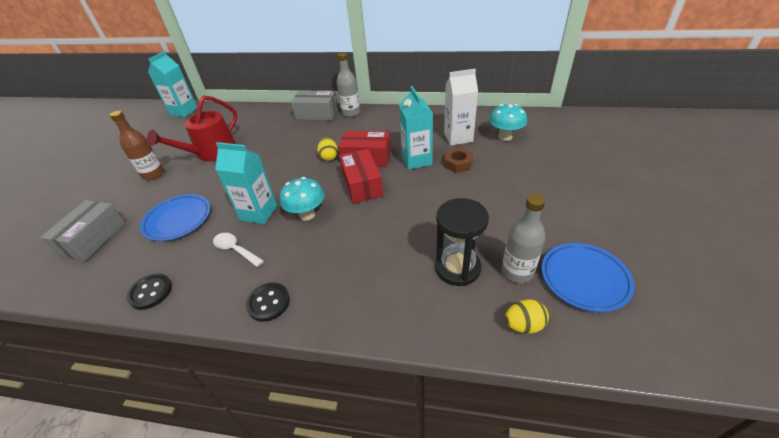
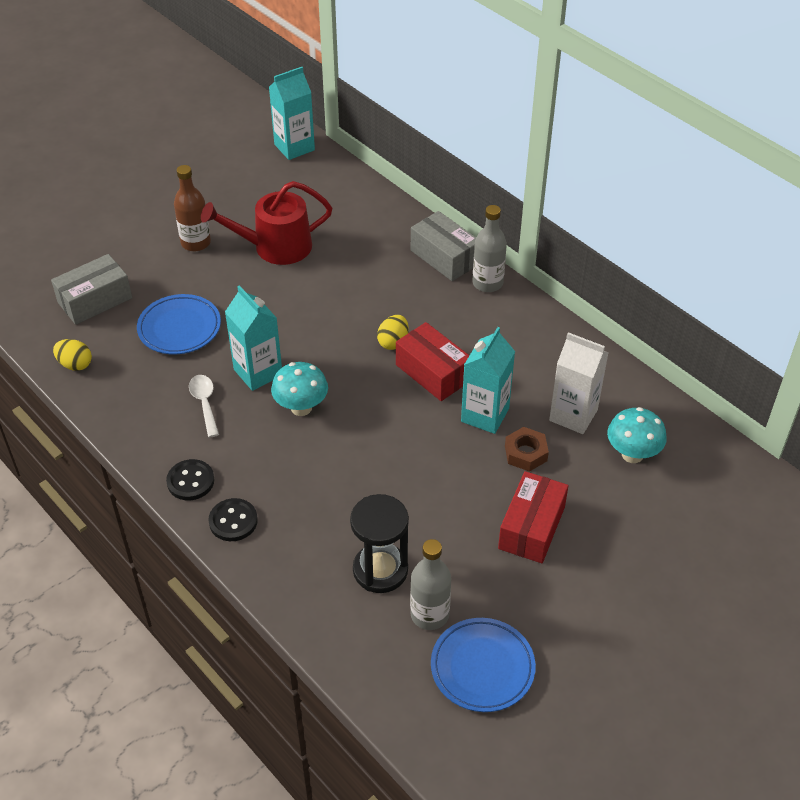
camera: 35 degrees right, 5 degrees up
black button [127,273,172,310] -> black button moved to [208,498,258,541]
red box [339,149,383,204] -> red box moved to [498,471,569,563]
yellow egg [505,299,549,334] -> yellow egg moved to [53,339,92,371]

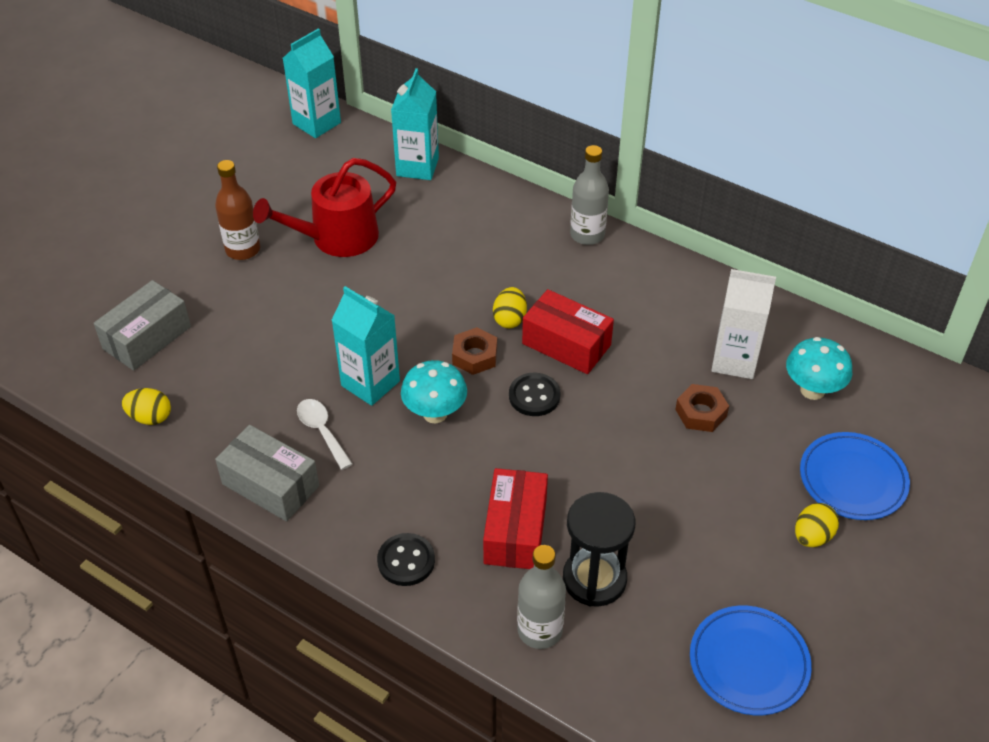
camera: 15 degrees left, 0 degrees up
blue plate [137,294,221,354] -> blue plate moved to [800,432,910,520]
black button [166,459,214,500] -> black button moved to [509,373,561,416]
grey bottle [410,539,451,630] -> grey bottle moved to [517,545,566,649]
grey box [411,211,476,281] -> grey box moved to [215,425,319,521]
turquoise carton [461,327,515,434] -> turquoise carton moved to [391,68,439,180]
red box [498,471,569,563] -> red box moved to [483,468,548,569]
none -> brown nut [452,327,497,375]
none -> yellow egg [795,503,839,547]

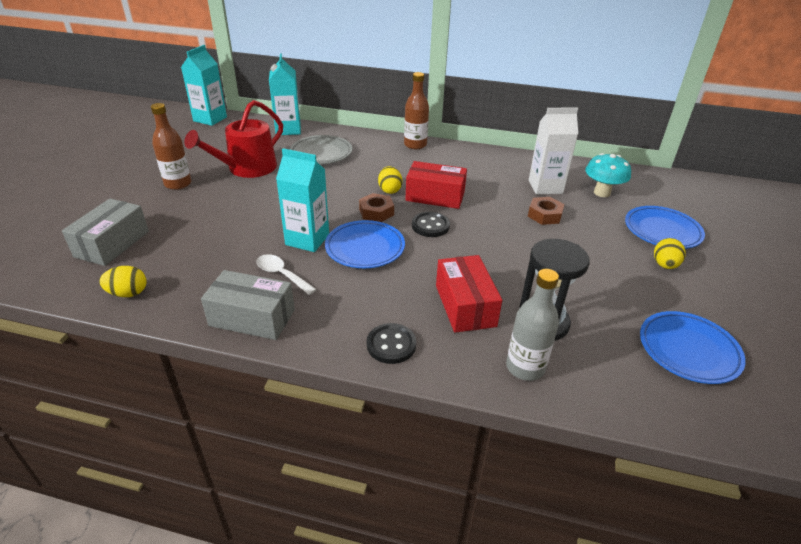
camera: 20 degrees left, 10 degrees down
turquoise mushroom [401,360,467,424] -> blue plate [325,220,405,268]
grey bottle [570,145,609,245] -> brown bottle [404,72,429,149]
none -> grey plate [290,135,352,164]

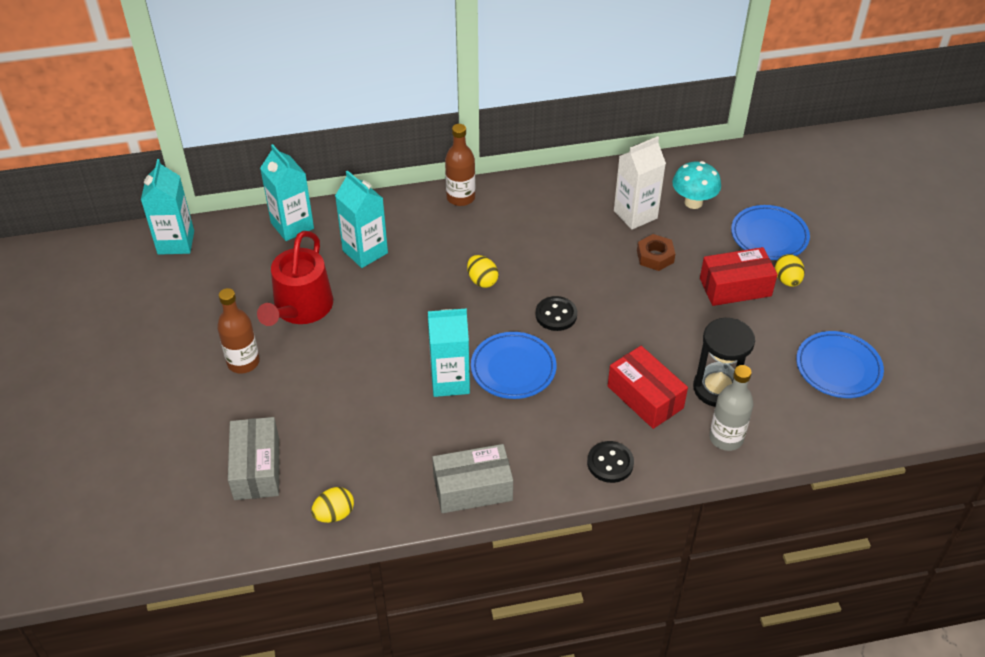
camera: 25 degrees left, 10 degrees up
white spoon [256,254,317,295] -> none
grey plate [290,135,352,164] -> turquoise carton [335,170,388,268]
brown nut [359,193,394,222] -> none
red box [405,161,467,209] -> red box moved to [700,247,778,306]

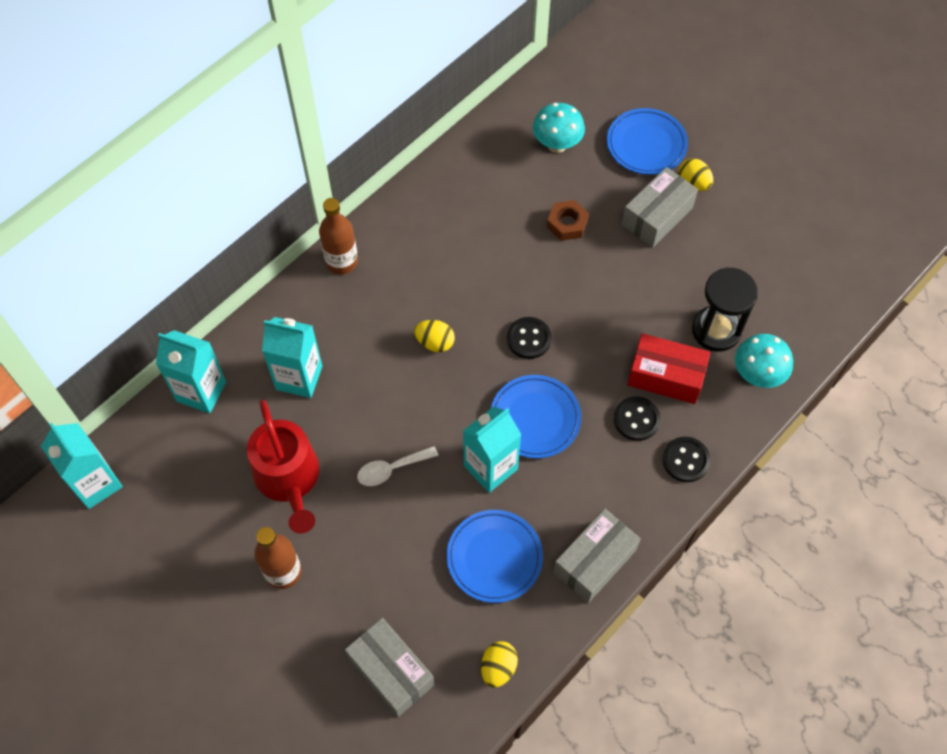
camera: 35 degrees left, 15 degrees up
white carton [614,136,666,230] -> none
red box [700,247,778,306] -> grey box [621,167,698,248]
grey bottle [709,365,754,451] -> turquoise mushroom [735,334,793,388]
blue plate [796,331,884,398] -> blue plate moved to [447,510,543,603]
none -> white spoon [357,446,438,486]
none -> black button [614,396,661,441]

